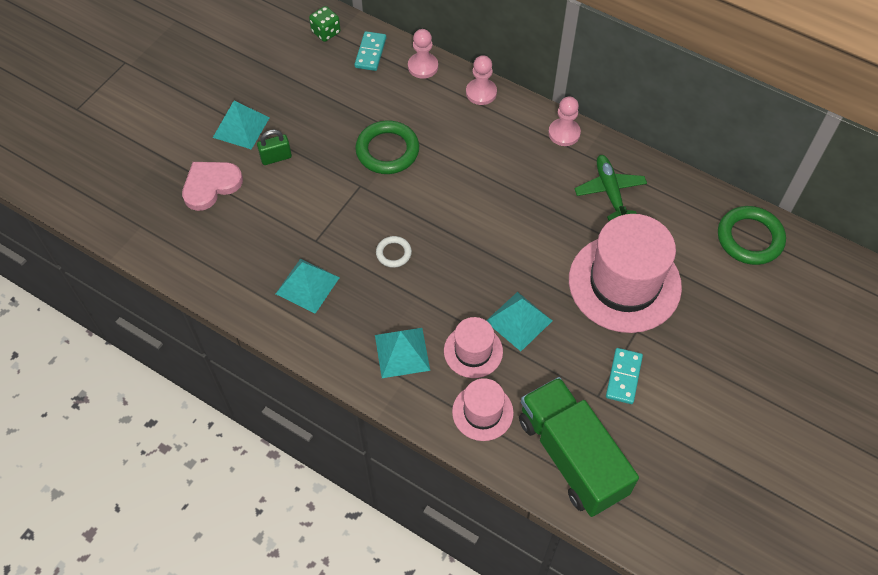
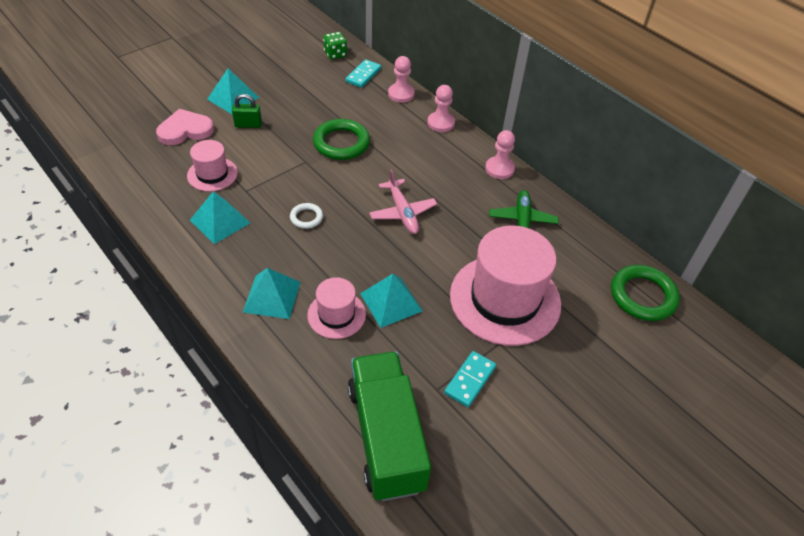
camera: 15 degrees right, 10 degrees down
pink hat [452,378,514,441] -> pink hat moved to [187,140,238,192]
none -> pink plane [369,169,437,234]

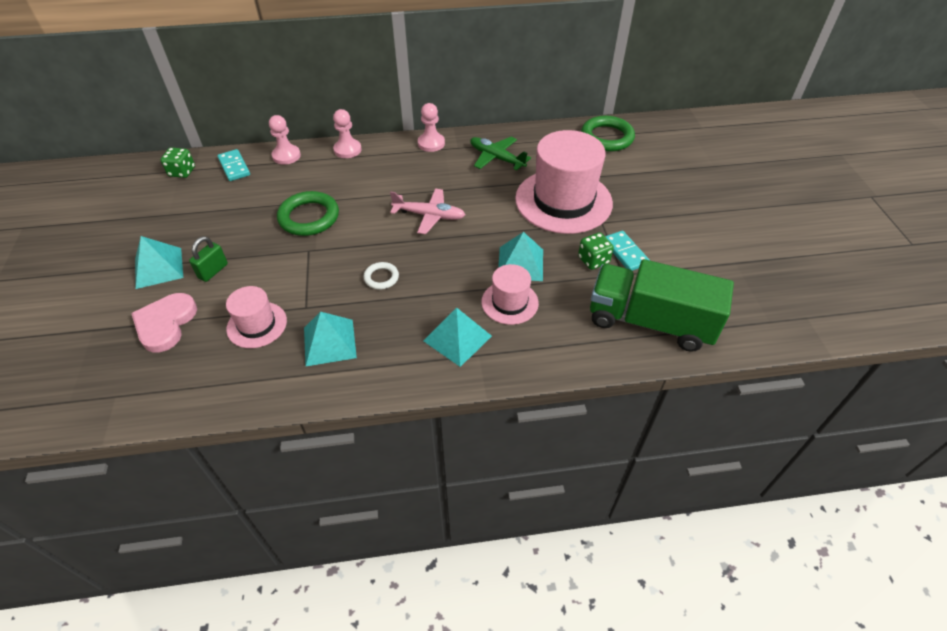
camera: 55 degrees left, 0 degrees up
none -> green dice [578,232,614,270]

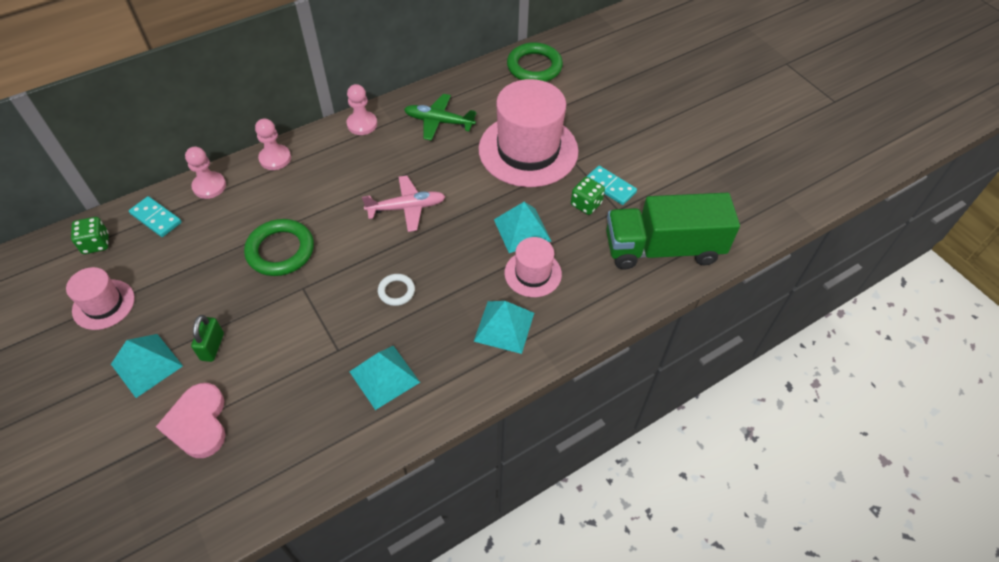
camera: 25 degrees left, 5 degrees up
pink hat [226,286,287,348] -> pink hat moved to [66,267,135,330]

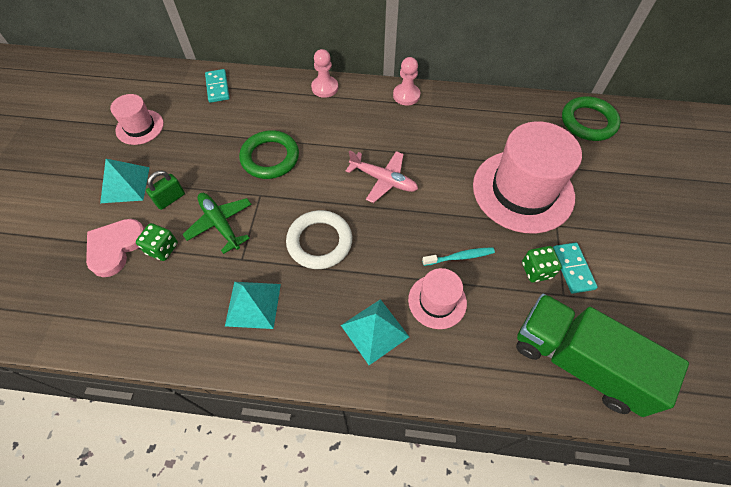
camera: 40 degrees right, 5 degrees up
green dice [71,217,109,254] -> green dice moved to [136,223,178,261]
pink pawn [185,147,226,199] -> none
white ring [378,274,415,306] -> white ring [286,210,352,269], size x1.89
green plane [404,94,476,141] -> green plane moved to [183,193,252,254]
turquoise pyramid [494,202,551,253] -> turquoise toothbrush [422,247,495,266]

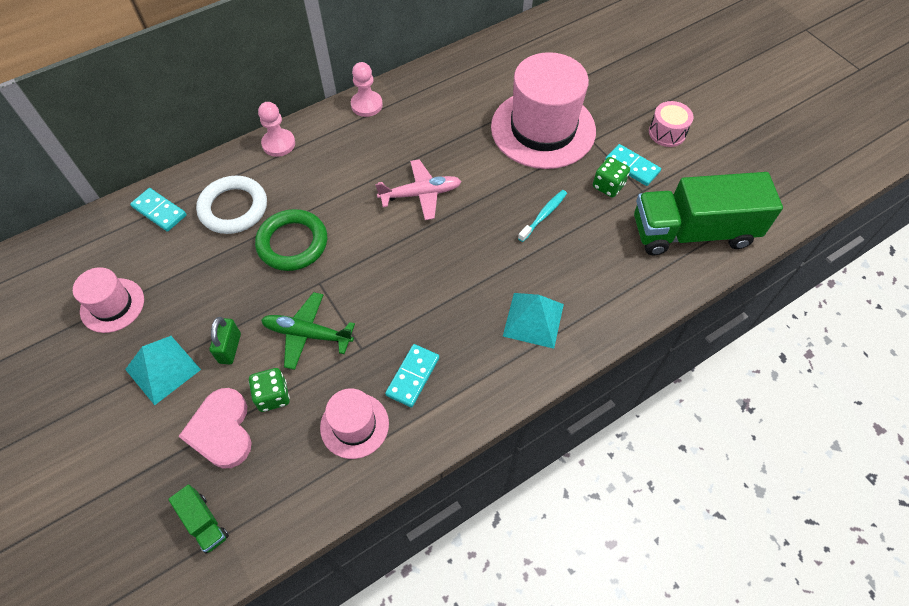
camera: 40 degrees left, 0 degrees up
turquoise pyramid [225,282,281,329] -> turquoise domino [385,344,439,408]
white ring [286,210,352,269] -> white ring moved to [196,176,267,234]
pink hat [408,268,467,329] -> pink hat moved to [320,388,389,459]
green ring [562,96,621,141] -> none
none -> green truck [168,485,229,554]
none -> pink drum [649,101,694,147]

